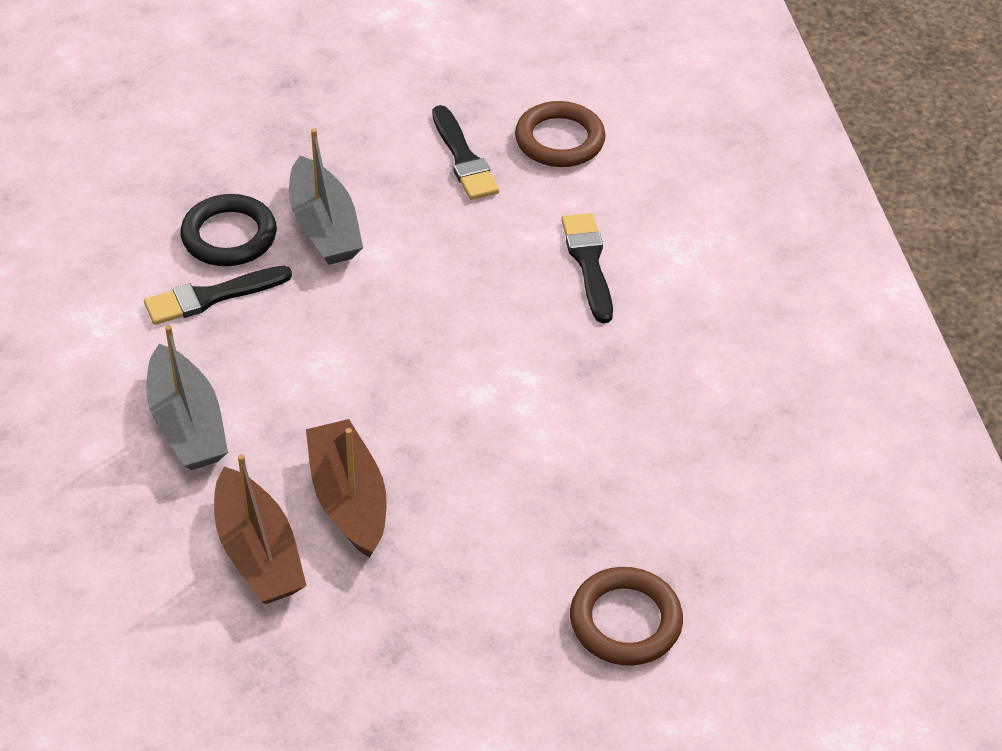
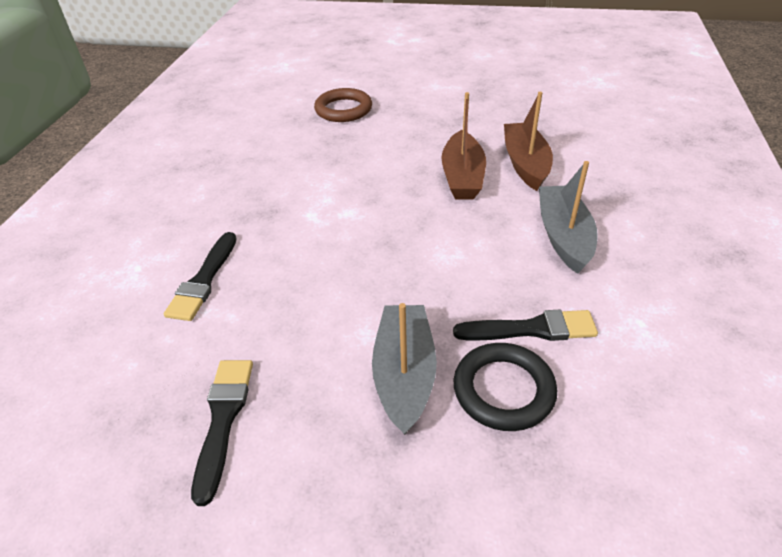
camera: 155 degrees left, 5 degrees down
brown ring [515,101,606,167] -> none

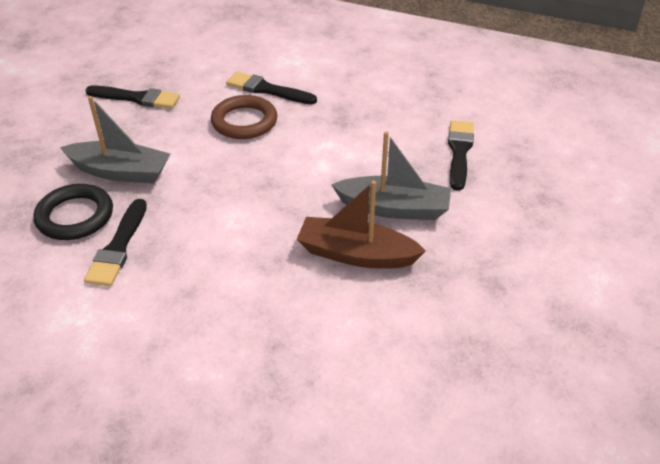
camera: 100 degrees right, 0 degrees up
brown ring [314,88,372,122] -> brown ring moved to [211,95,277,139]
brown boat [504,92,553,191] -> none
grey boat [539,161,598,274] -> grey boat moved to [331,131,451,220]
none -> black brush [448,120,474,191]

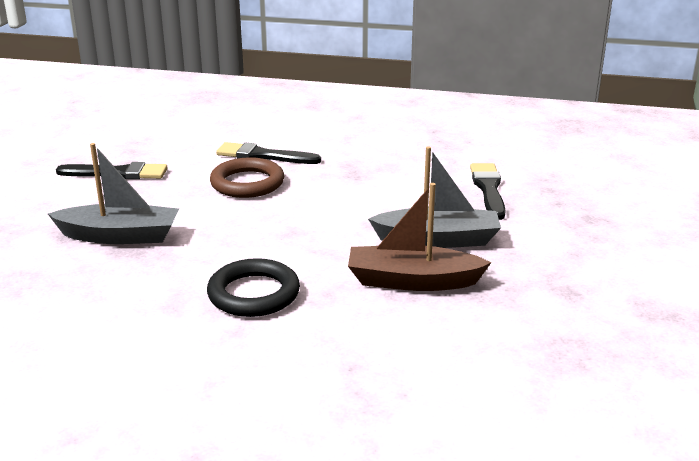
camera: 10 degrees left, 15 degrees down
black ring [34,184,113,240] -> black ring moved to [207,258,300,317]
black brush [84,199,147,286] -> none

